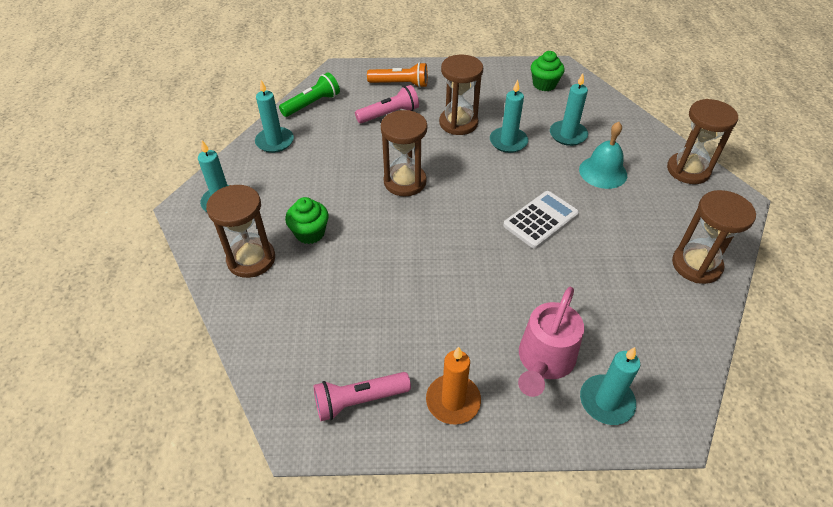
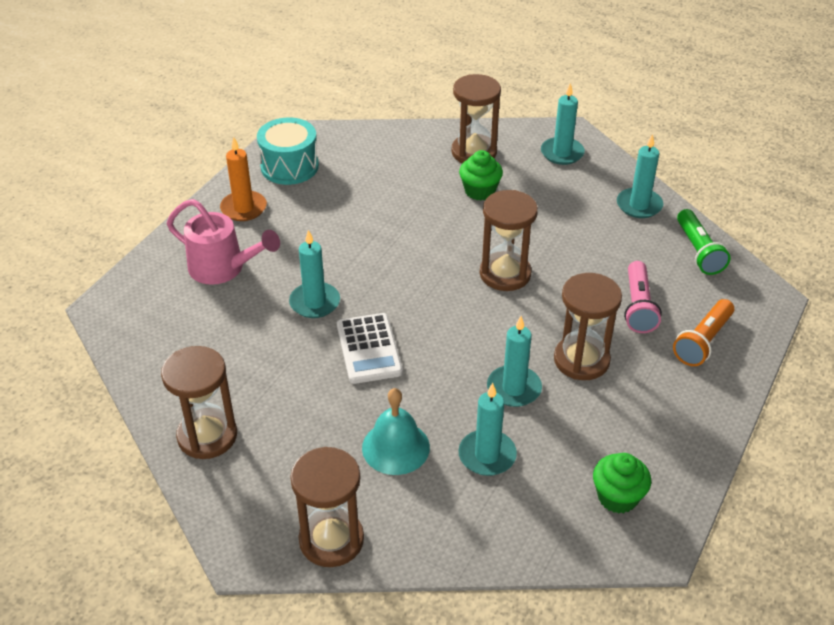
camera: 120 degrees right, 5 degrees down
pink flashlight [313,372,411,421] -> turquoise drum [257,118,319,185]
pink watering can [518,287,584,397] -> pink watering can turned 150 degrees clockwise [167,199,280,285]
turquoise candle [580,347,640,425] -> turquoise candle moved to [289,230,340,318]

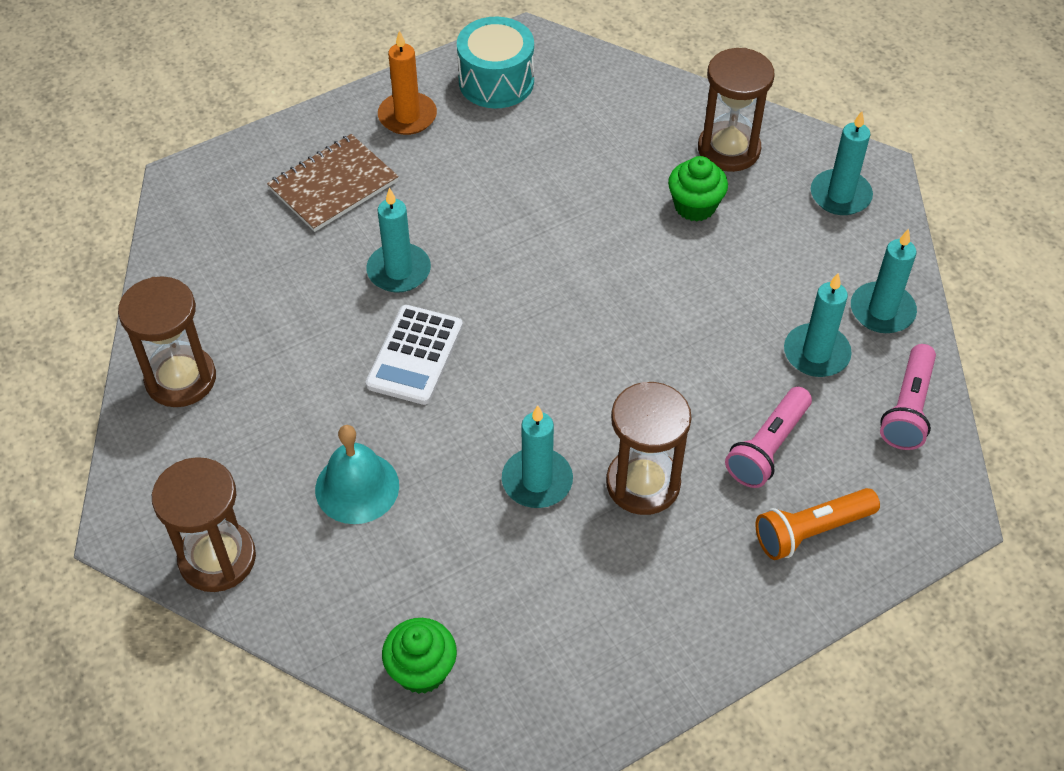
camera: 30 degrees right, 10 degrees up
pink watering can [167,199,280,285] -> brown notebook [267,134,399,232]
turquoise candle [458,383,517,476] -> turquoise candle moved to [784,273,852,377]
brown hourglass [480,190,538,291] -> none
green cupcake [593,453,651,513] -> green cupcake moved to [382,618,457,694]
green flashlight [677,209,731,275] -> pink flashlight [880,344,936,450]

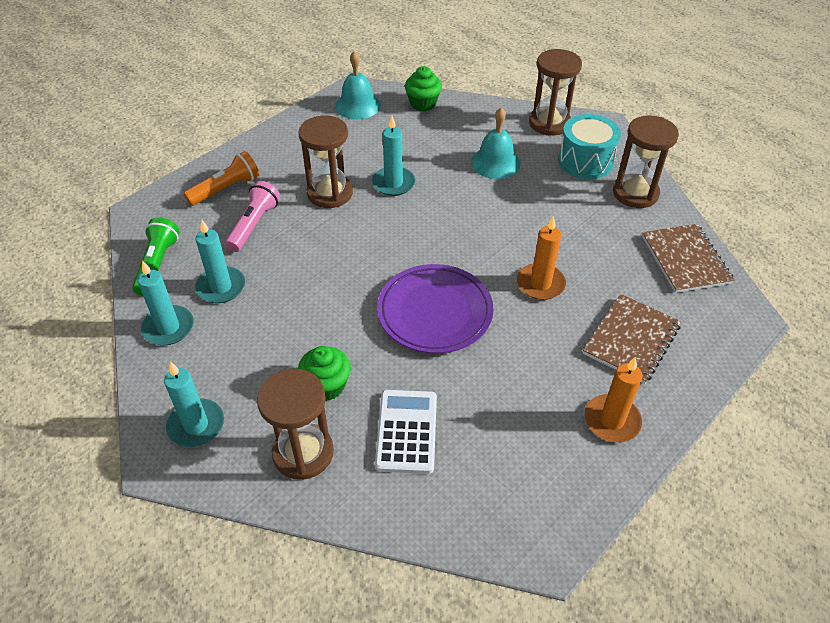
camera: 165 degrees right, 5 degrees down
turquoise candle [366,188,431,293] -> orange candle [517,216,566,300]
white calculator [366,305,463,405] -> white calculator moved to [375,390,437,474]
turquoise drum [457,17,534,108] -> turquoise drum moved to [558,114,621,179]
pink flashlight [880,344,936,450] -> green flashlight [132,217,179,296]
none -> turquoise bell [335,51,381,119]
none -> purple plate [377,264,493,354]
none -> brown notebook [642,224,734,293]

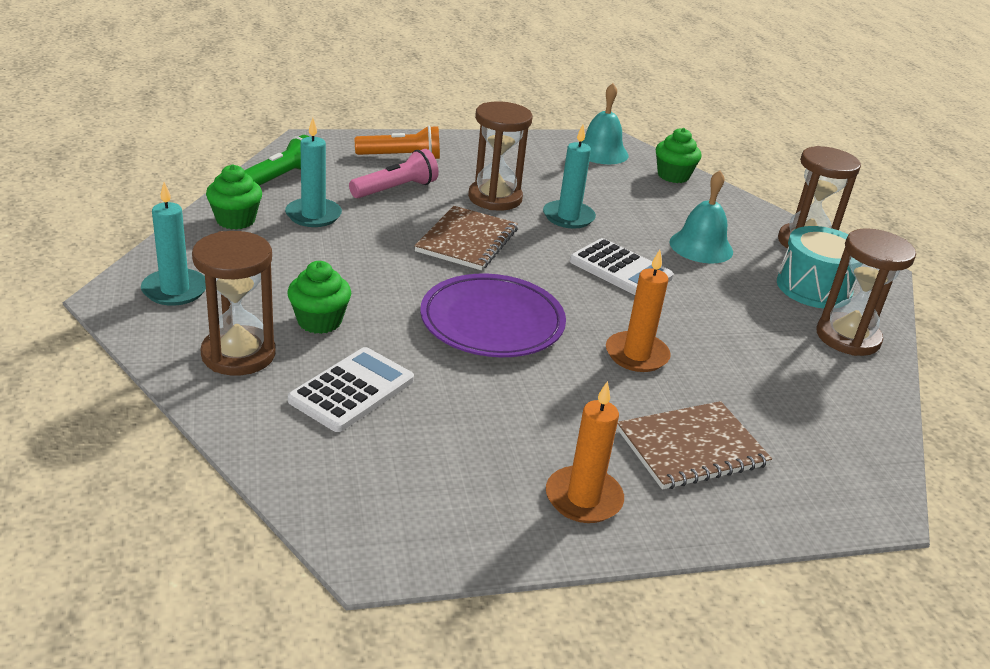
camera: 30 degrees right, 15 degrees down
turquoise candle [137,260,194,345] -> green cupcake [206,164,262,230]
brown notebook [642,224,734,293] -> brown notebook moved to [414,206,518,270]
none -> white calculator [570,238,674,295]

